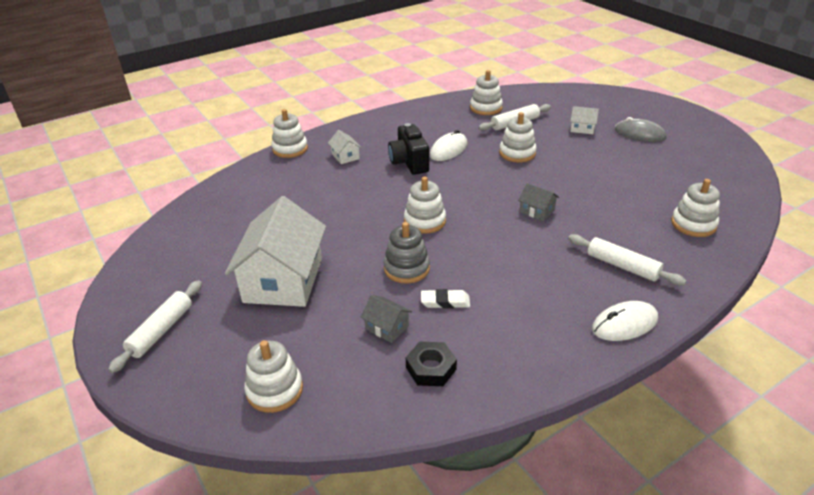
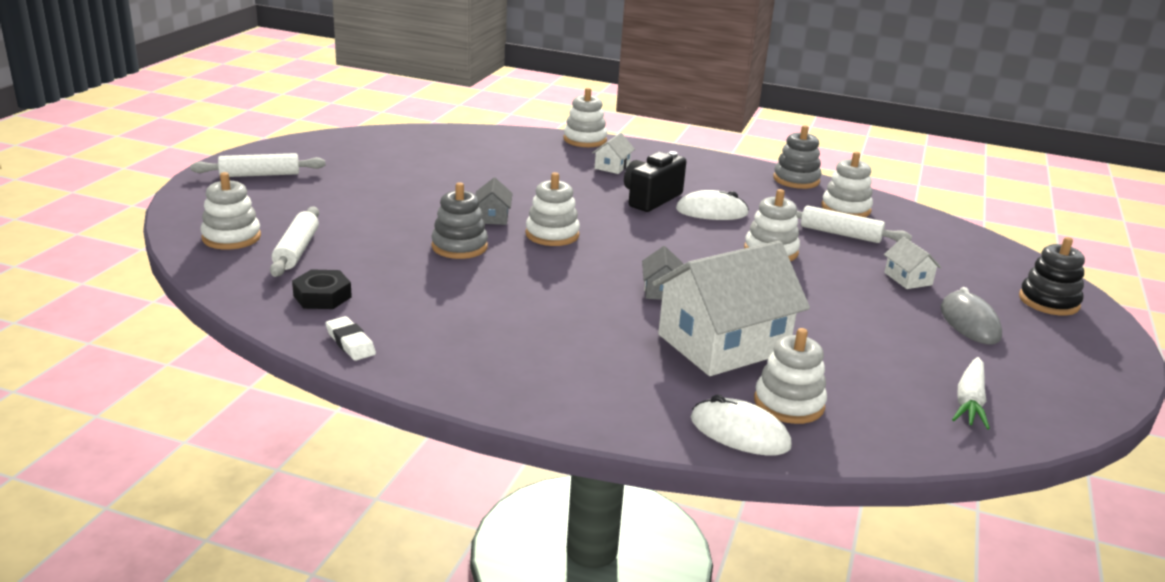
camera: 50 degrees right, 10 degrees down
white house [225,196,326,307] -> white house moved to [652,241,810,376]
grey house [361,295,412,343] -> grey house moved to [475,178,513,225]
white eraser [421,289,470,308] -> white eraser moved to [326,316,376,361]
white rolling pin [568,234,686,286] -> white rolling pin moved to [270,206,319,277]
white mouse [592,301,658,341] -> white mouse moved to [691,395,792,456]
none -> grey stacking toy [773,125,821,189]
none -> white carrot [952,357,990,430]
none -> black stacking toy [1019,237,1085,316]

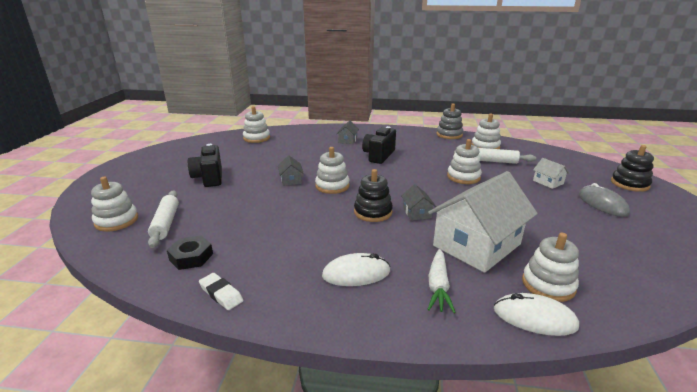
camera: 10 degrees left, 0 degrees up
white rolling pin [190,153,326,177] -> none
grey stacking toy [431,182,488,259] -> none
white stacking toy [563,88,607,147] -> white stacking toy moved to [243,106,270,143]
white house [592,133,635,174] -> grey house [337,121,359,144]
white mouse [676,190,749,220] -> white mouse moved to [322,253,391,286]
white carrot [952,357,990,430] -> white carrot moved to [427,249,456,313]
none -> black camera [188,144,222,187]
none -> black stacking toy [354,169,393,222]

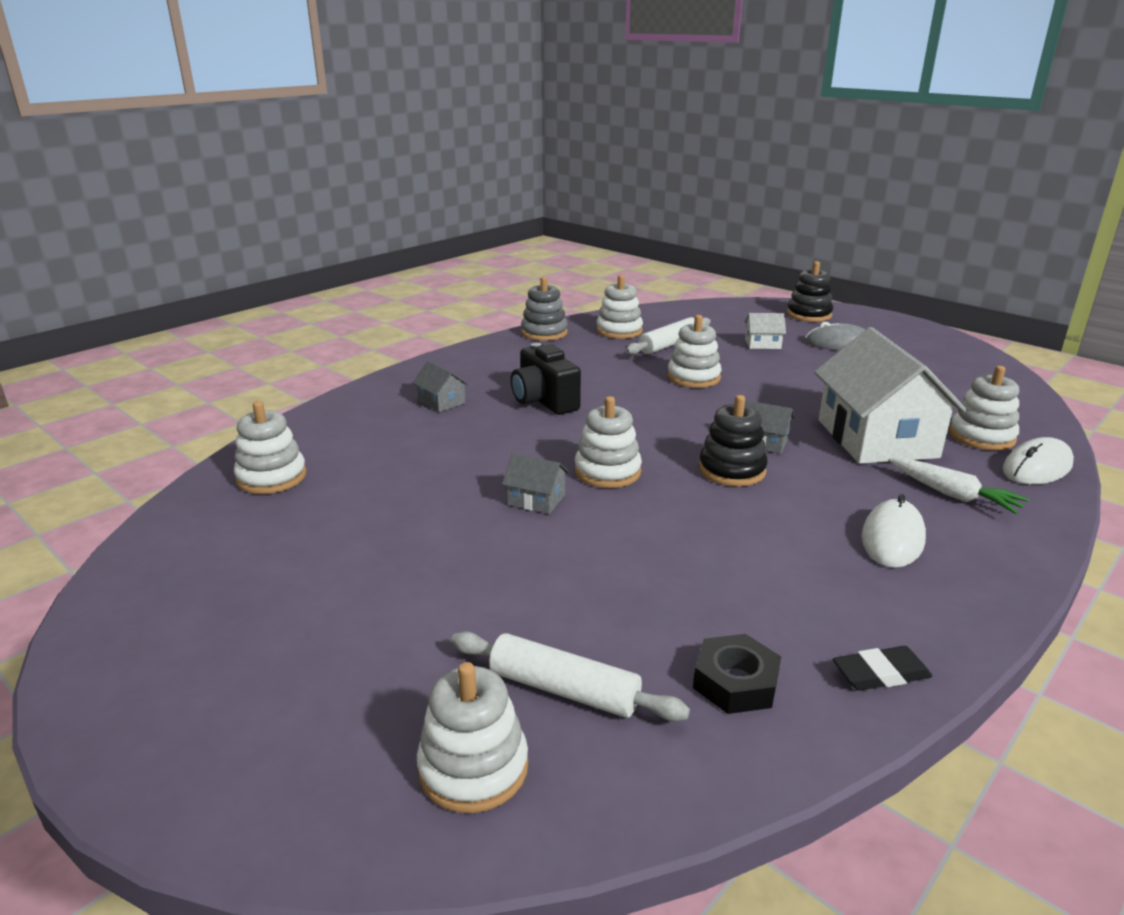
camera: 55 degrees left, 0 degrees up
black camera [188,144,222,187] -> none
white eraser [199,273,243,310] -> black eraser [833,646,933,691]

